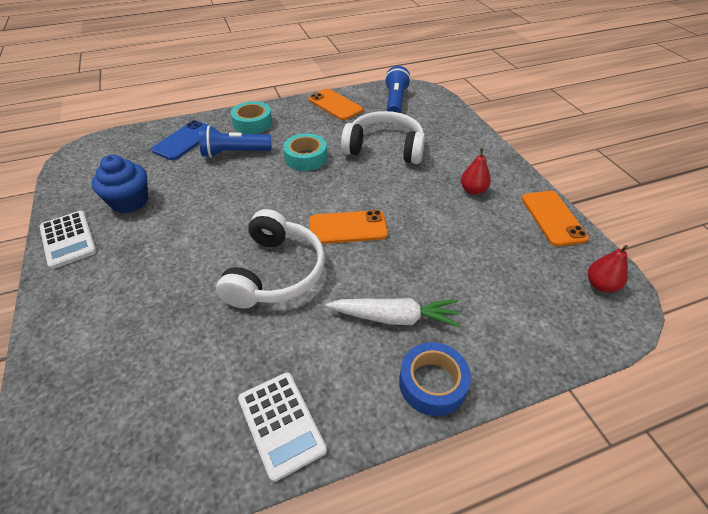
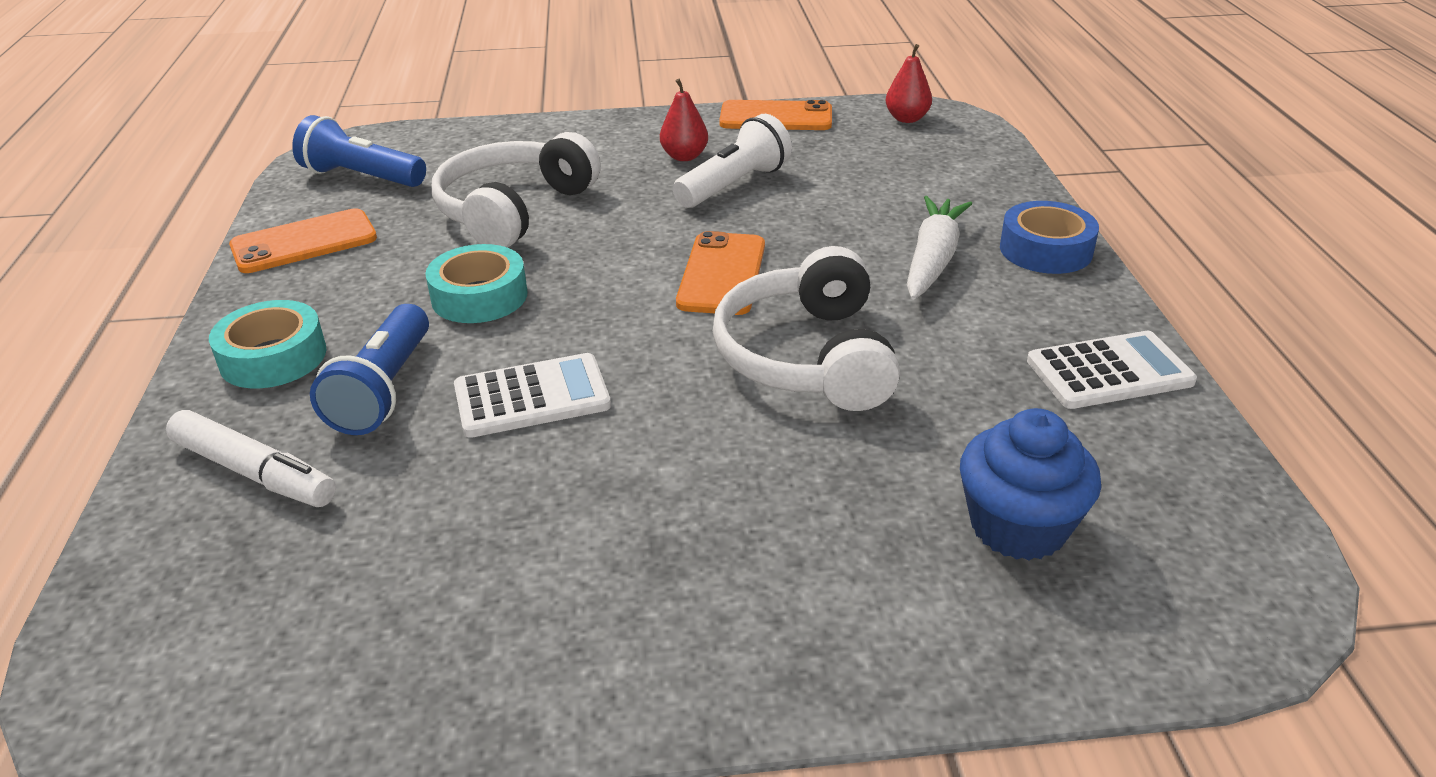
camera: 75 degrees left, 10 degrees down
white calculator [39,211,97,269] -> white calculator moved to [454,353,611,438]
blue cupcake [92,155,148,213] -> blue cupcake moved to [960,408,1101,561]
blue phone [151,120,215,160] -> white marker [166,410,336,507]
white headphones [216,209,325,309] -> white headphones turned 120 degrees counterclockwise [713,246,900,411]
none -> white flashlight [673,114,792,208]

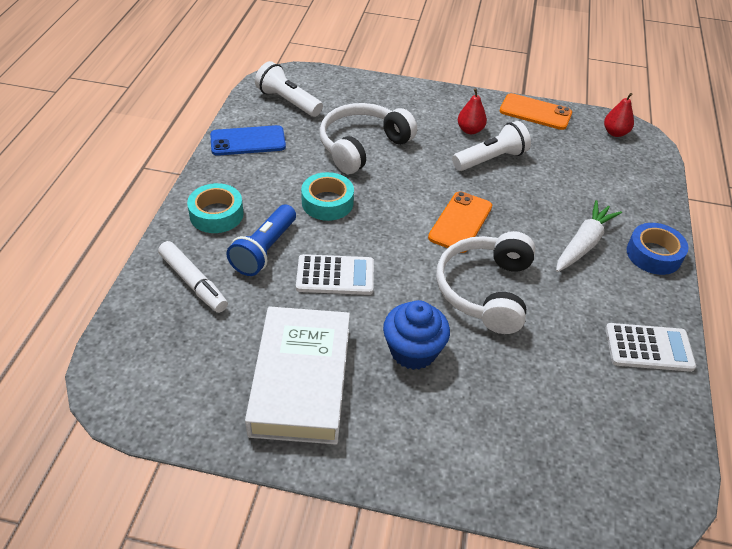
camera: 15 degrees right, 10 degrees up
orange phone [229,208,377,273] -> blue phone [210,125,286,156]
blue flashlight [292,115,426,187] -> white flashlight [255,61,323,117]
blue cupcake [960,408,1101,561] -> blue cupcake moved to [383,300,450,370]
none -> white book [245,306,350,445]

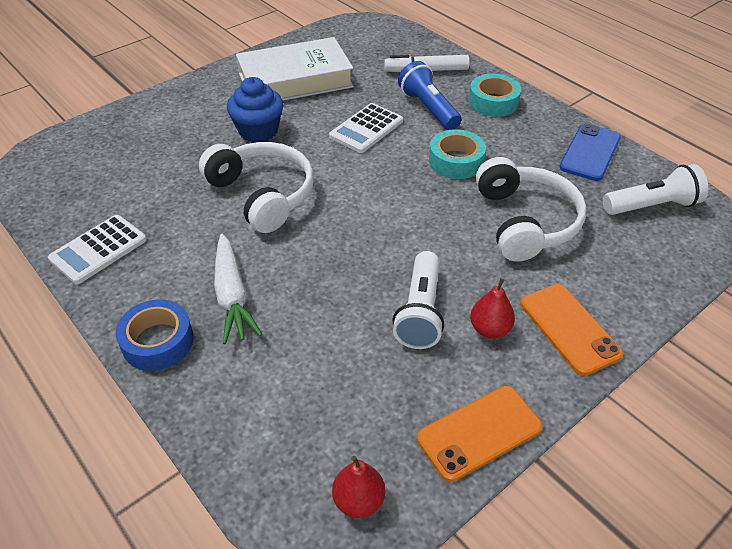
camera: 130 degrees right, 0 degrees up
white book [245,306,350,445] -> white book turned 60 degrees counterclockwise [236,37,354,101]
orange phone [428,191,492,253] -> orange phone moved to [521,284,623,376]

